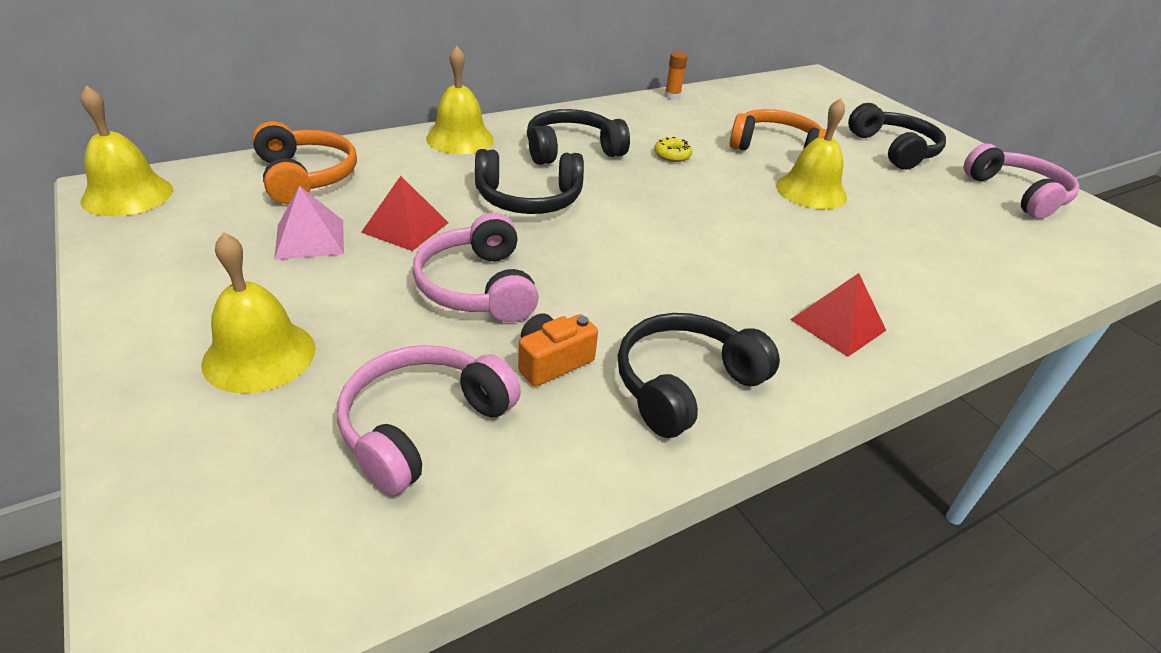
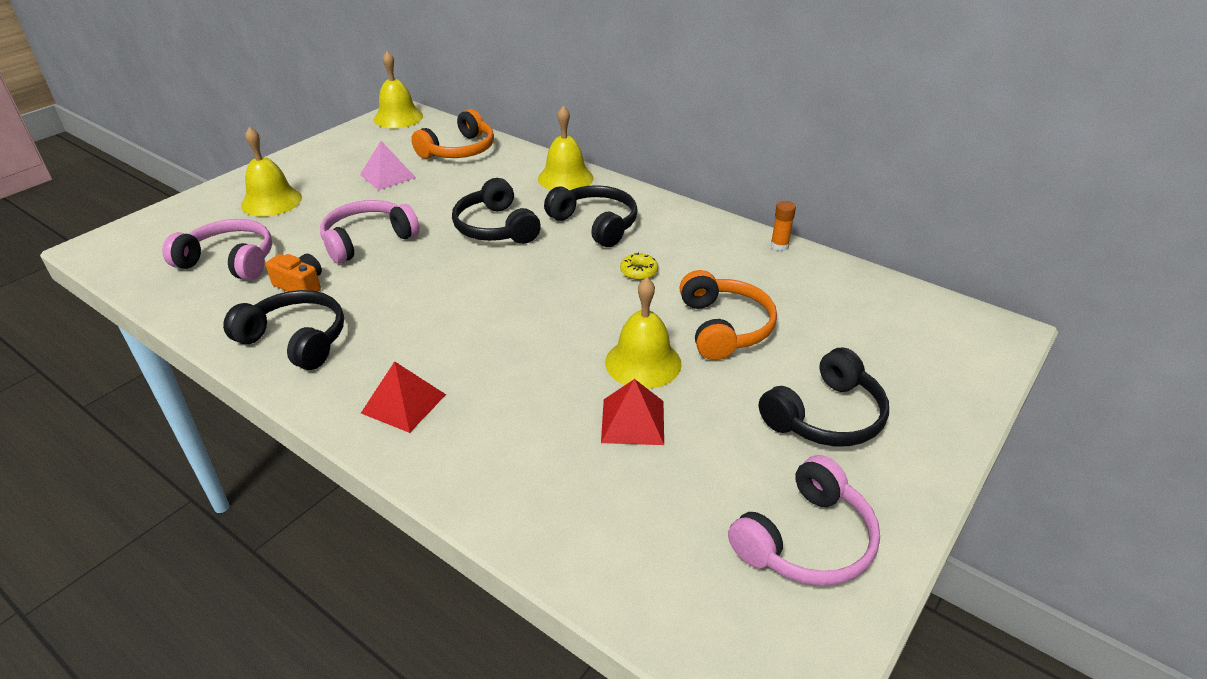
camera: 70 degrees right, 0 degrees up
red pyramid [361,176,449,251] -> red pyramid moved to [601,379,664,445]

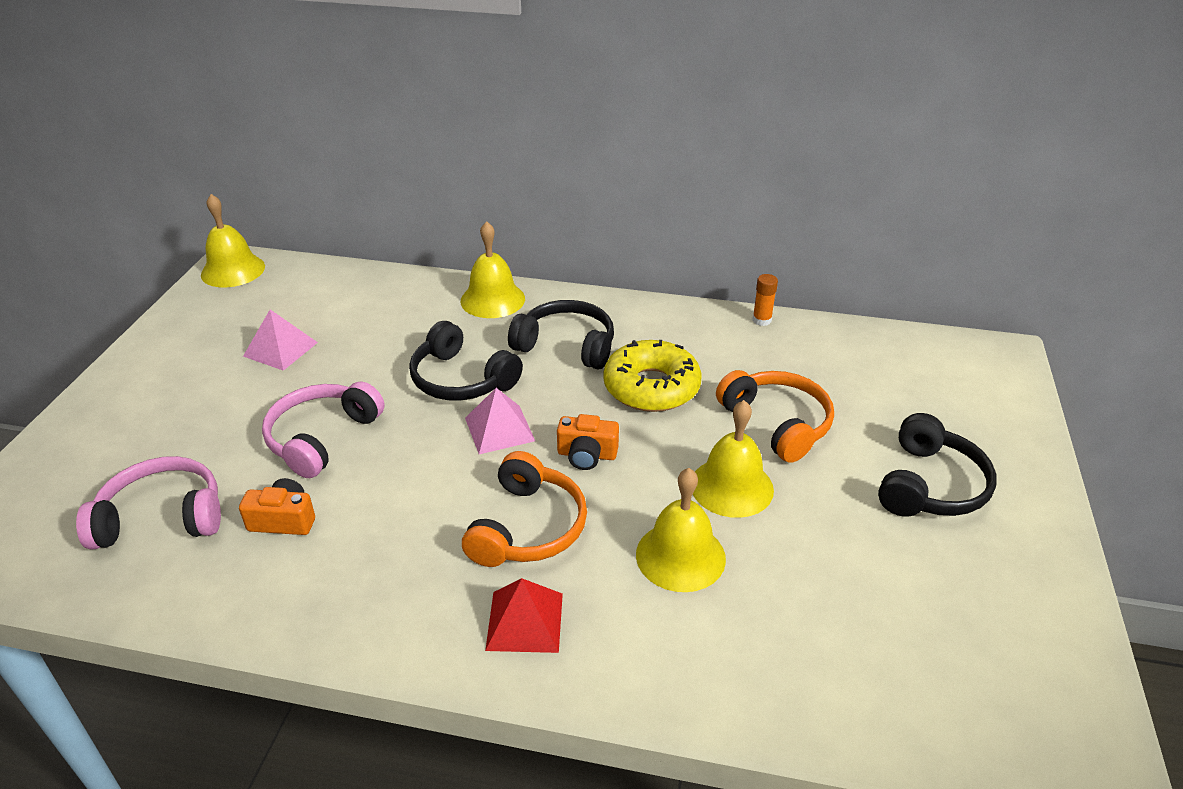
camera: 25 degrees left, 0 degrees up
black headphones [223,290,344,370] -> none
yellow bell [241,127,302,217] -> yellow bell moved to [636,468,726,592]
orange headphones [411,109,494,159] -> orange headphones moved to [462,451,587,567]
red pyramid [601,379,664,445] -> none
yellow donut [620,253,658,280] -> yellow donut [603,340,702,412], size x2.31
pink headphones [728,455,880,586] -> none
none -> pink pyramid [465,388,535,454]
none -> orange camera [557,414,619,470]

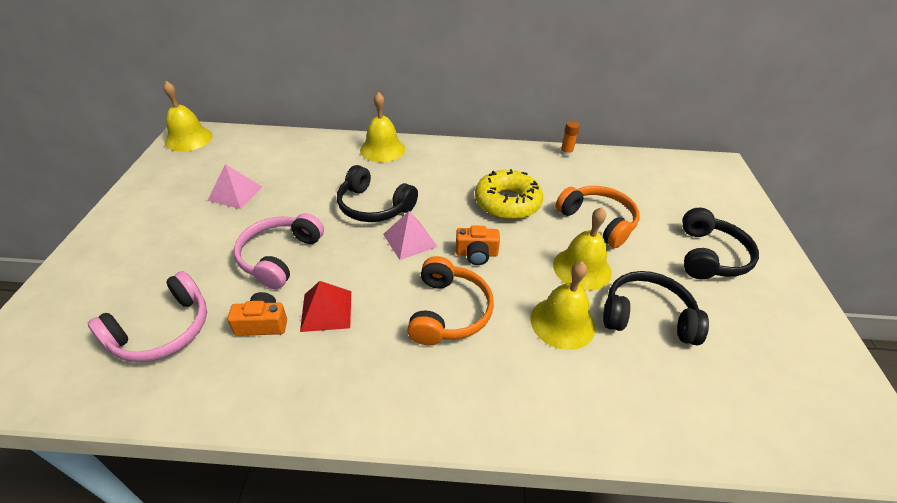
camera: 10 degrees left, 5 degrees up
pink headphones [76,456,221,549] -> pink headphones turned 150 degrees clockwise [88,271,207,362]
red pyramid [485,578,563,653] -> red pyramid moved to [300,281,351,332]
black headphones [508,300,614,369] -> black headphones moved to [603,271,709,345]

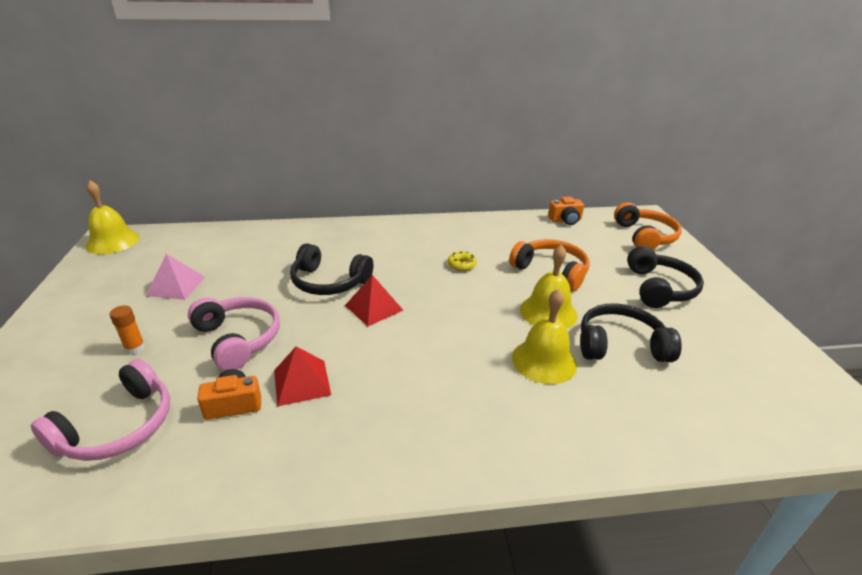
camera: 10 degrees left, 10 degrees down
pink headphones [234,213,324,289] -> pink headphones turned 135 degrees clockwise [188,297,280,370]
yellow bell [360,92,405,162] -> none
pink pyramid [383,211,438,260] -> red pyramid [345,275,404,326]
orange headphones [407,256,494,345] -> orange headphones moved to [614,202,682,250]
orange camera [456,225,500,265] -> orange camera moved to [548,197,584,225]
yellow donut [475,169,543,220] -> yellow donut [448,251,477,271], size x0.43
orange glue stick [560,121,580,157] -> orange glue stick moved to [109,305,145,355]

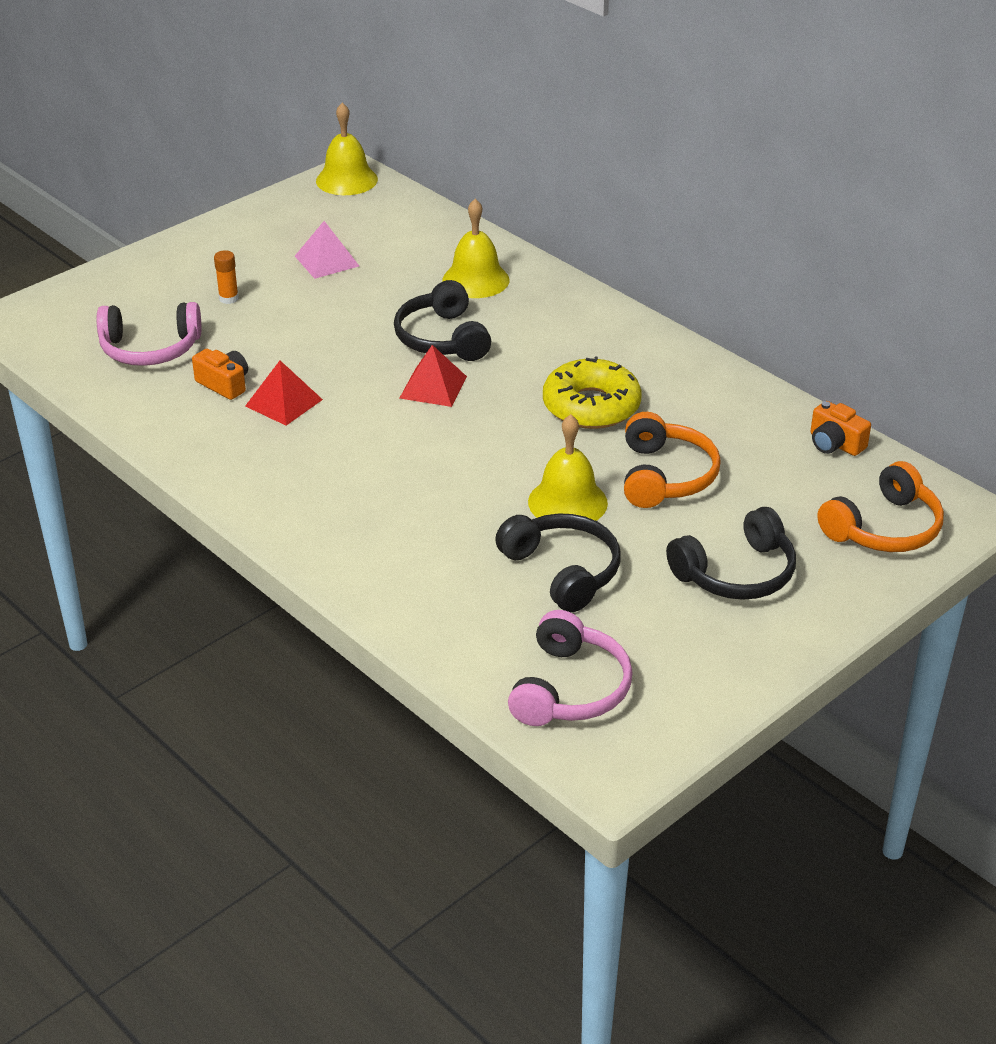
camera: 55 degrees right, 5 degrees up
pink headphones [188,297,280,370] -> pink headphones moved to [508,610,633,726]
yellow donut [448,251,477,271] -> yellow donut [543,356,641,429], size x2.31
yellow bell [512,288,577,384] -> yellow bell moved to [442,199,509,298]

